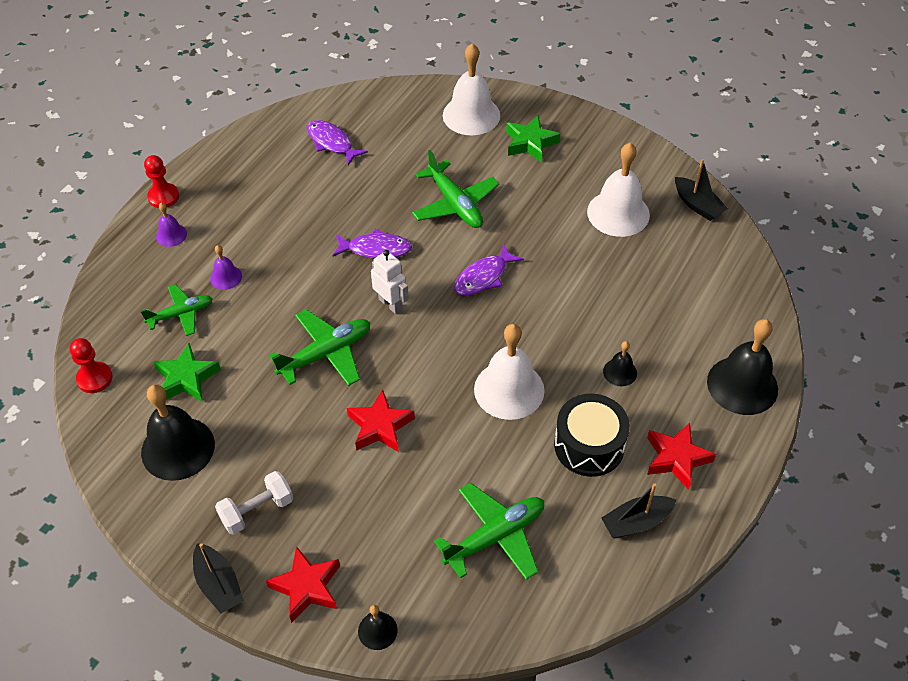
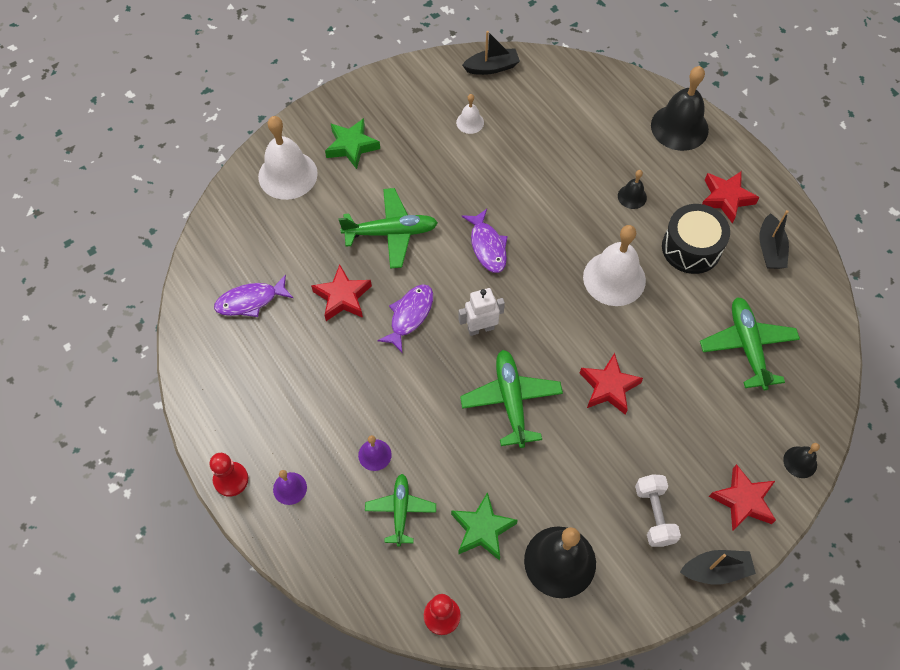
camera: 65 degrees left, 10 degrees up
white bell [587,143,650,237] -> white bell [456,94,484,134], size x0.49
none -> red star [311,265,372,321]

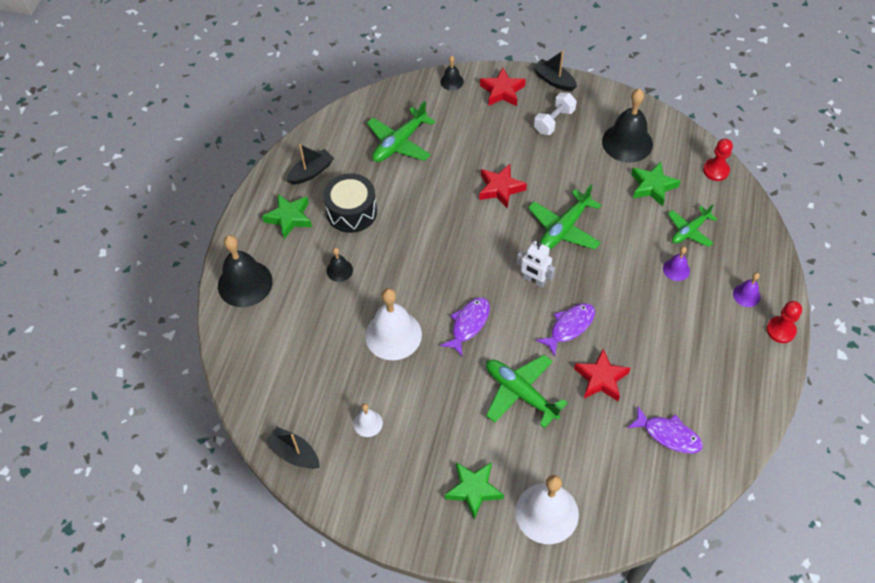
camera: 130 degrees left, 5 degrees down
purple fish [377,284,433,354] -> purple fish turned 150 degrees clockwise [536,303,595,357]
white bell [583,225,646,306] -> white bell moved to [365,288,422,360]
red star [702,171,759,223] -> green star [262,194,312,239]

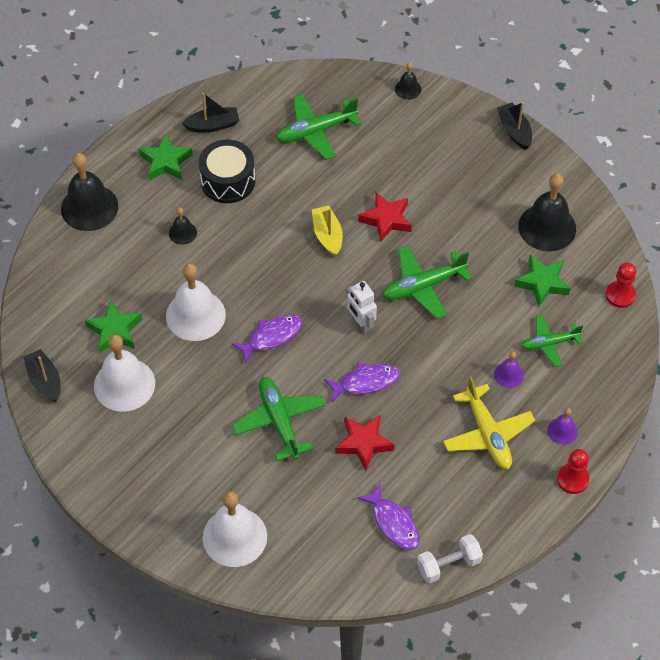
camera: 25 degrees right, 0 degrees up
white bell [354,404,383,437] -> white bell [94,334,155,412], size x2.06
green star [445,462,504,520] -> green star moved to [85,300,142,353]
red star [480,67,526,106] -> none
white dumbbell [534,92,577,135] -> white dumbbell moved to [417,534,483,583]
none -> yellow boat [312,206,343,257]
none -> yellow plane [443,377,535,469]

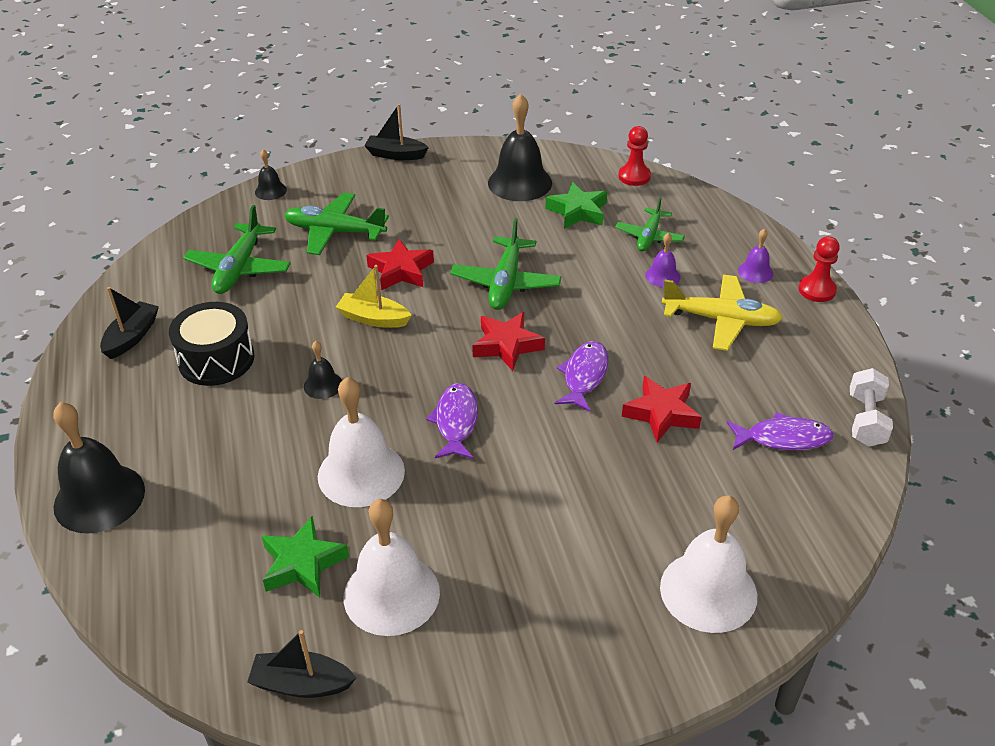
camera: 55 degrees left, 15 degrees down
green star [139,134,193,181] -> none
black bell [169,207,197,245] -> black bell moved to [304,341,342,399]
green plane [232,377,325,461] -> green plane moved to [284,193,389,255]
white robot [346,281,377,334] -> red star [472,312,545,371]

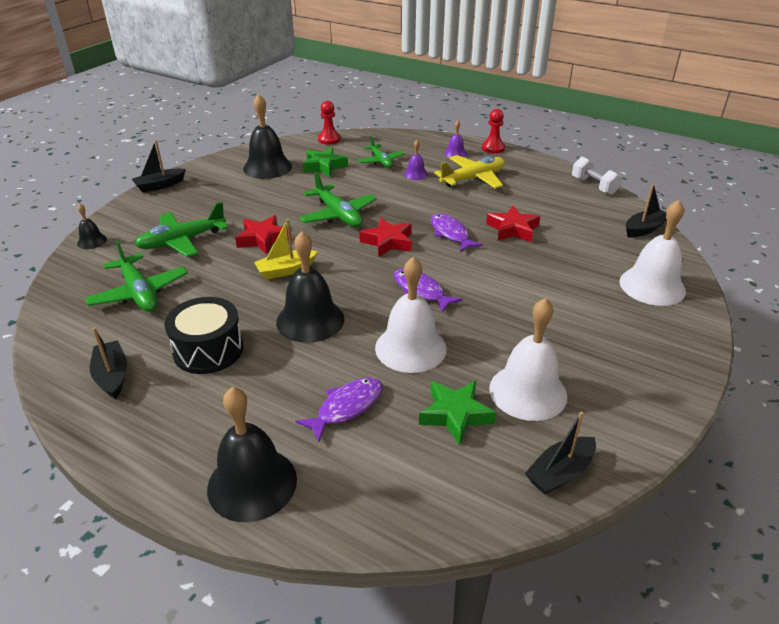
camera: 45 degrees left, 5 degrees down
black bell [304,341,342,399] -> black bell [276,231,345,343], size x2.06
purple fish [727,412,834,450] -> purple fish moved to [295,378,382,442]
none -> black boat [626,184,666,237]

